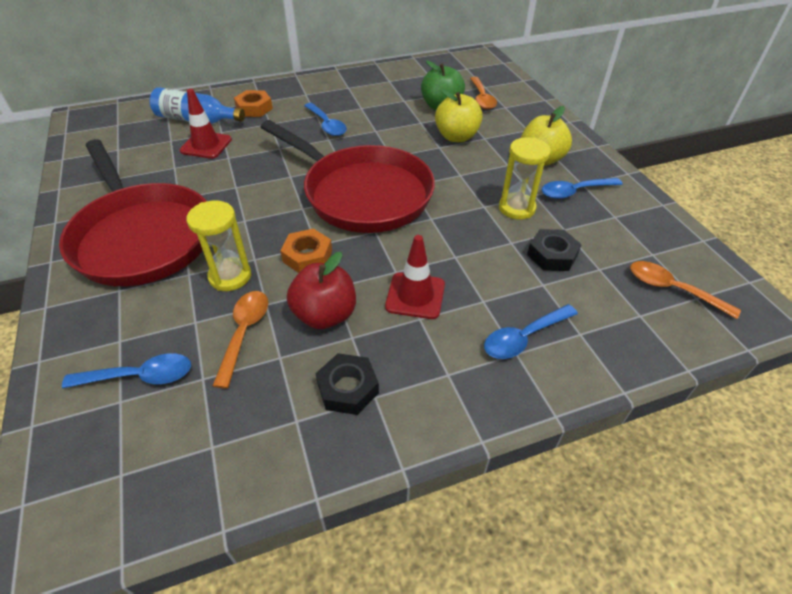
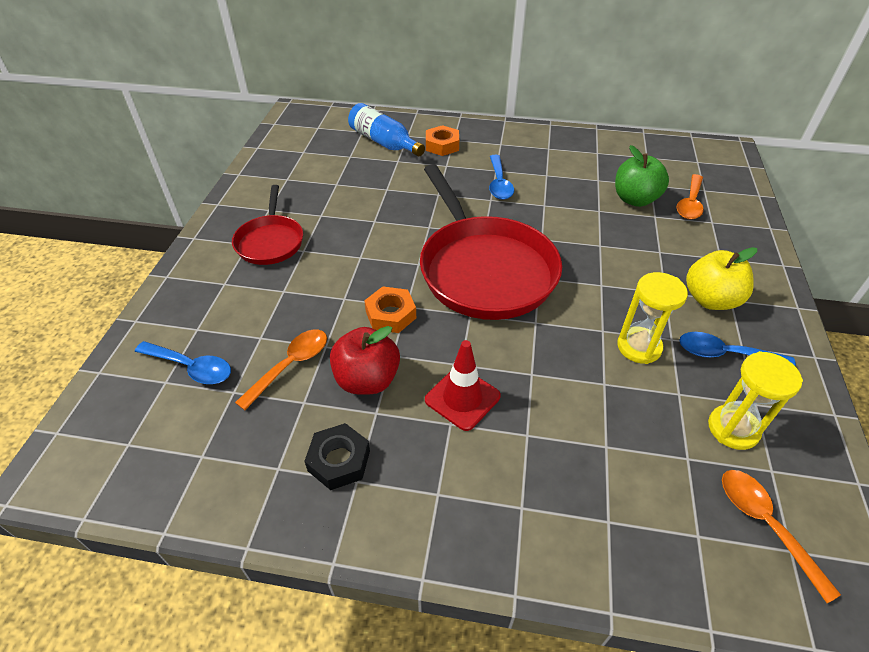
camera: 30 degrees right, 0 degrees up
red pan [59,139,206,286] -> red pan [232,185,303,265], size x0.53
red traffic cone [180,89,232,159] -> none
yellow hourglass [186,201,251,291] -> yellow hourglass moved to [708,351,803,450]
yellow apple [435,89,483,142] -> none
blue spoon [484,304,578,359] -> none
black nut [527,229,581,271] -> none

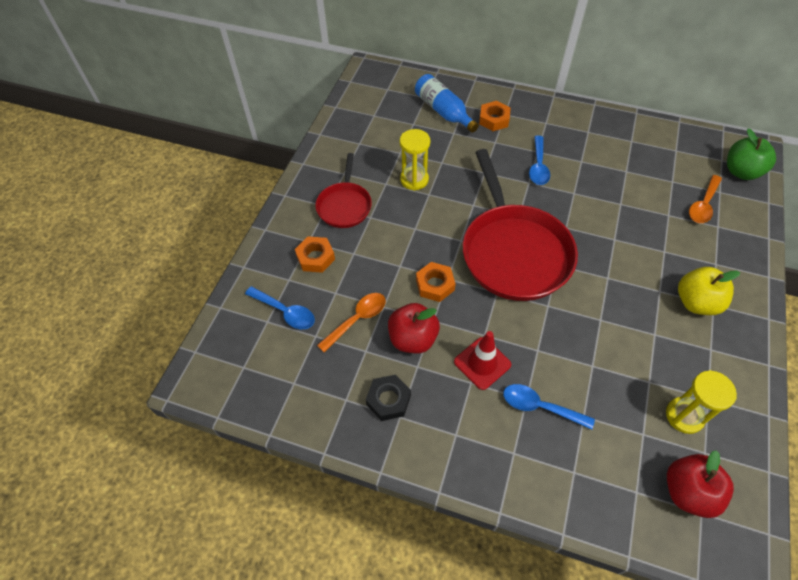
camera: 10 degrees right, 10 degrees up
green apple [615,145,669,207] -> green apple moved to [727,129,776,180]
yellow hourglass [617,272,688,364] -> yellow hourglass moved to [400,129,430,191]
blue spoon [679,332,796,367] -> blue spoon moved to [503,384,595,430]
orange spoon [722,470,841,603] -> red apple [667,450,734,518]
none -> orange nut [295,236,335,273]

